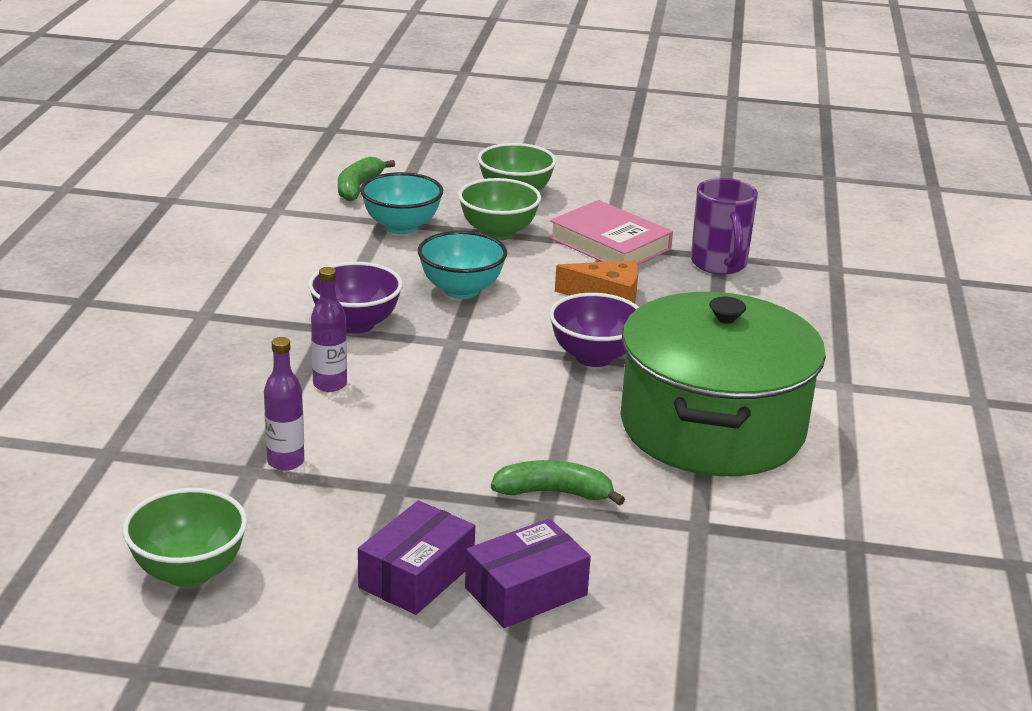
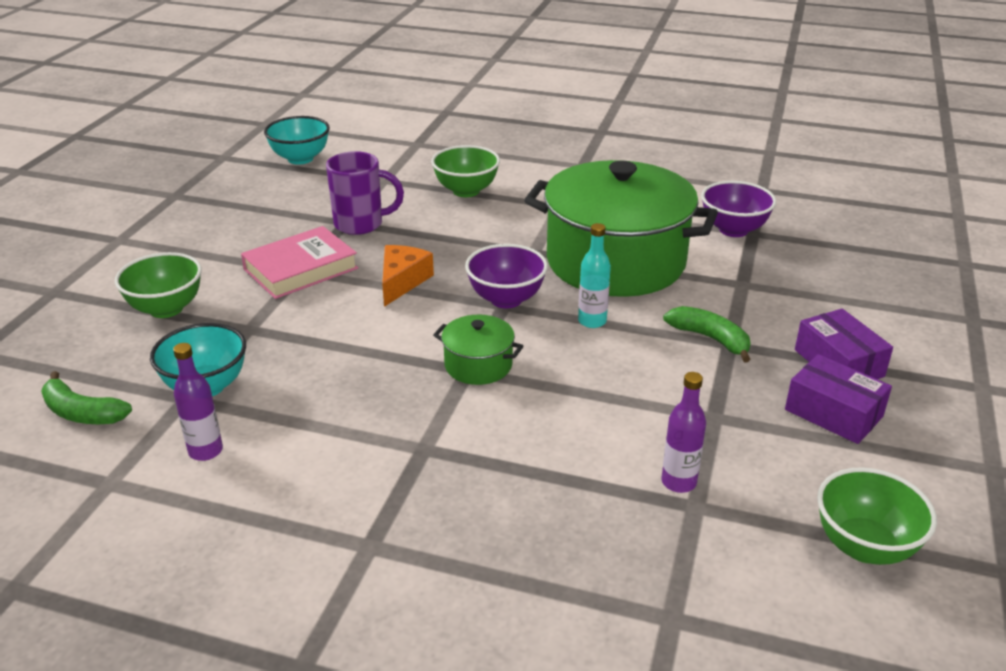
camera: 80 degrees left, 5 degrees up
purple bowl [308,262,403,334] -> purple bowl moved to [701,181,776,237]
purple bottle [311,267,347,392] -> purple bottle moved to [173,343,223,461]
turquoise bowl [418,231,507,299] -> turquoise bowl moved to [264,116,330,165]
green bowl [458,178,541,240] -> green bowl moved to [431,145,500,197]
green banana [491,460,625,506] -> green banana turned 120 degrees clockwise [663,306,751,362]
none -> green pot [433,315,524,385]
none -> turquoise bottle [578,223,611,328]

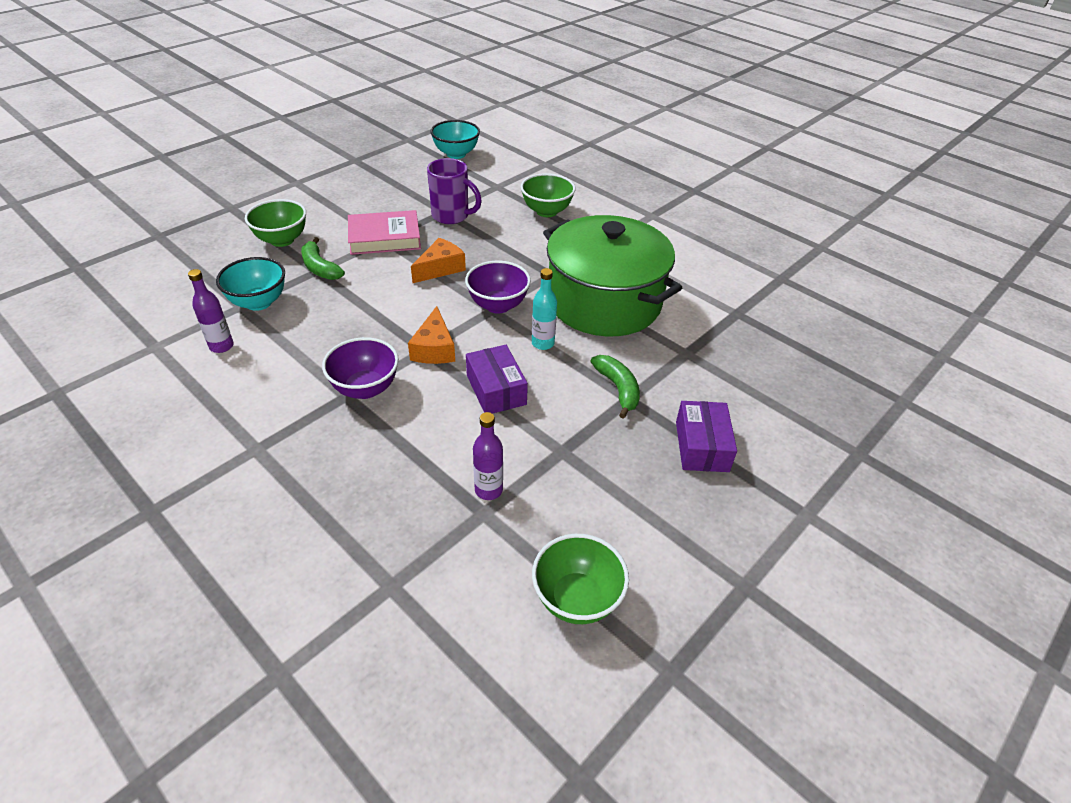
camera: 25 degrees right, 10 degrees up
green banana [41,371,132,424] -> green banana moved to [301,237,345,280]
green pot [433,315,524,385] -> orange cheese [408,306,455,364]
purple bowl [701,181,776,237] -> purple bowl moved to [322,337,399,399]
purple box [785,354,892,444] -> purple box moved to [466,345,528,414]

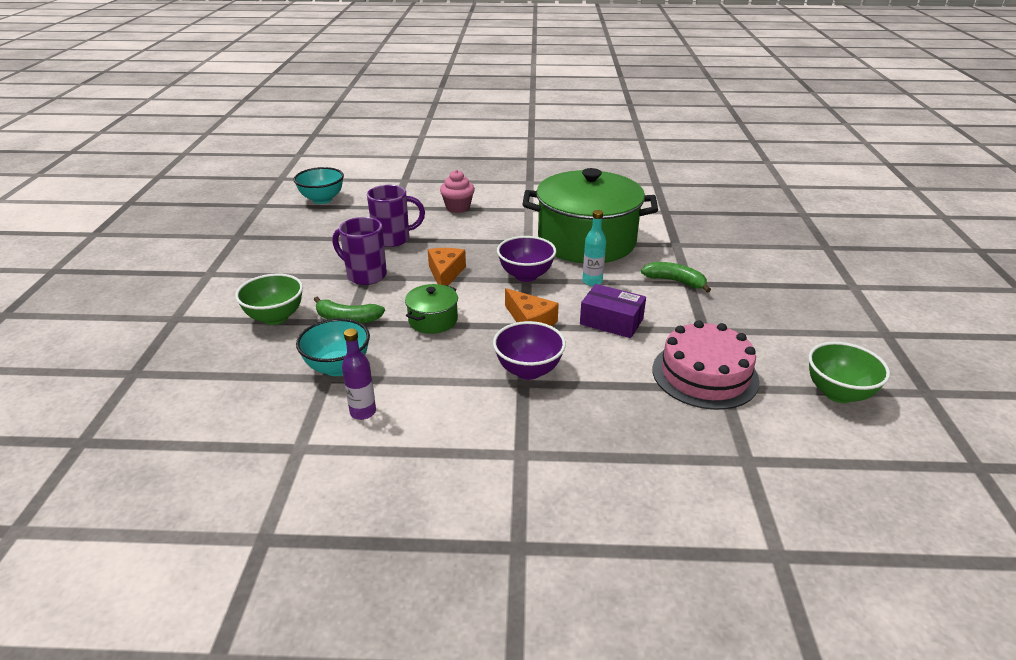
camera: 40 degrees left, 10 degrees down
pink book [348,210,421,255] -> purple mug [333,217,387,285]
purple bottle [473,412,503,500] -> pink cake [652,320,759,410]
green bowl [521,173,576,217] -> pink cupcake [440,170,475,213]
purple box [676,401,737,472] -> none
none -> green pot [405,284,458,334]

